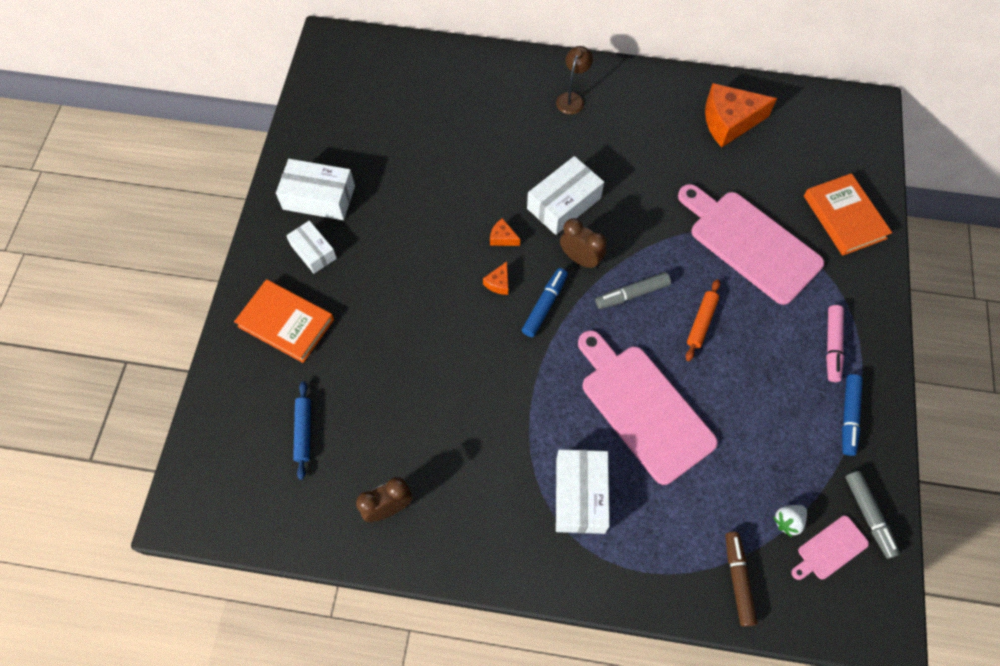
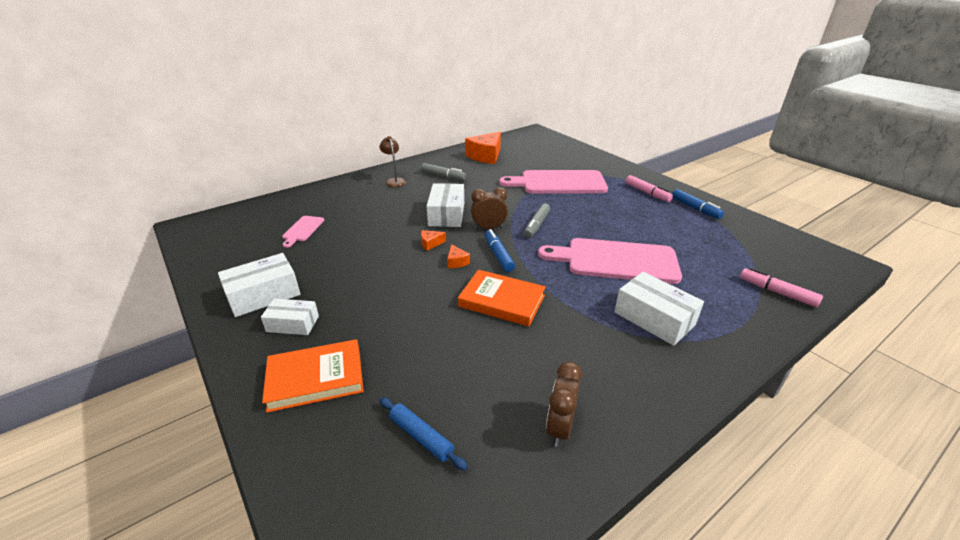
camera: 45 degrees left, 30 degrees down
orange rolling pin [686,279,720,361] -> none
brown marker [725,532,758,627] -> pink marker [740,268,823,307]
white strawberry [773,505,807,537] -> none
pink cutting board [792,516,869,580] -> pink cutting board moved to [282,216,324,248]
orange book [804,173,892,256] -> orange book moved to [458,270,546,326]
grey marker [845,471,900,559] -> grey marker moved to [421,163,466,180]

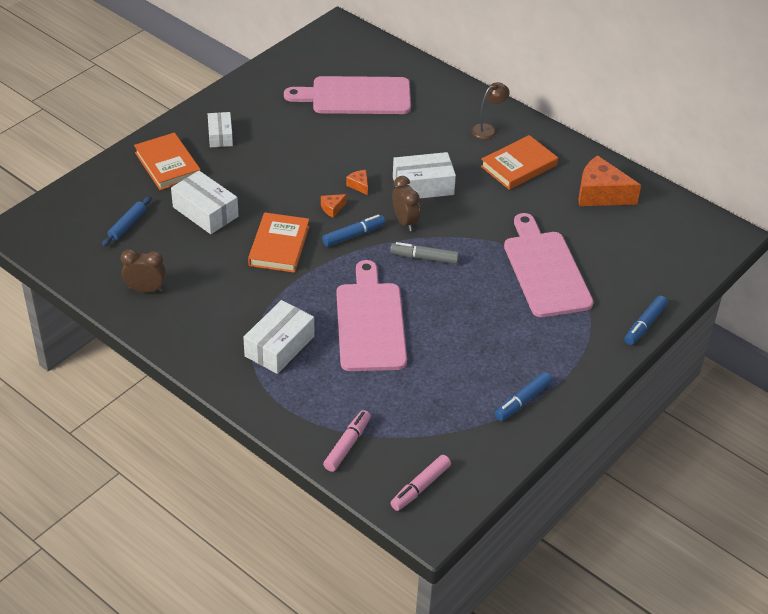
camera: 75 degrees right, 10 degrees up
white box [218,253,300,317] -> white box moved to [171,171,239,234]
pink cutting board [282,216,324,248] -> pink cutting board [284,76,411,114], size x2.17
grey marker [421,163,466,180] -> orange book [481,135,558,190]
pink marker [626,175,673,202] -> pink marker moved to [390,455,451,511]
none -> blue marker [624,296,668,345]

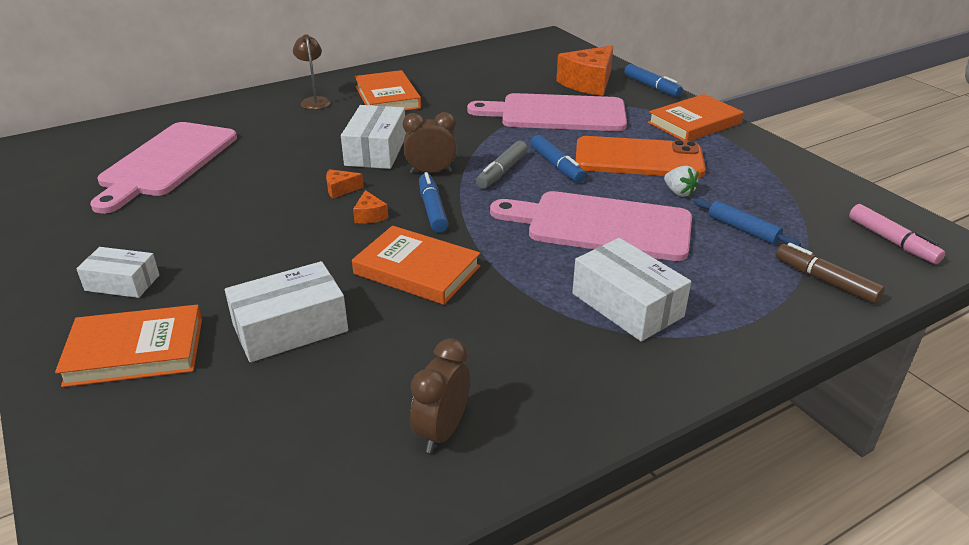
camera: 70 degrees left, 10 degrees down
blue rolling pin [102,196,151,247] -> blue rolling pin moved to [694,198,801,247]
pink marker [323,410,371,472] -> brown marker [776,243,885,304]
blue marker [495,372,552,421] -> blue marker moved to [530,135,586,182]
orange cheese [578,155,641,206] -> orange cheese moved to [556,45,613,96]
none -> orange phone [576,136,706,178]
none -> orange book [648,94,744,141]
none -> white strawberry [664,166,699,197]

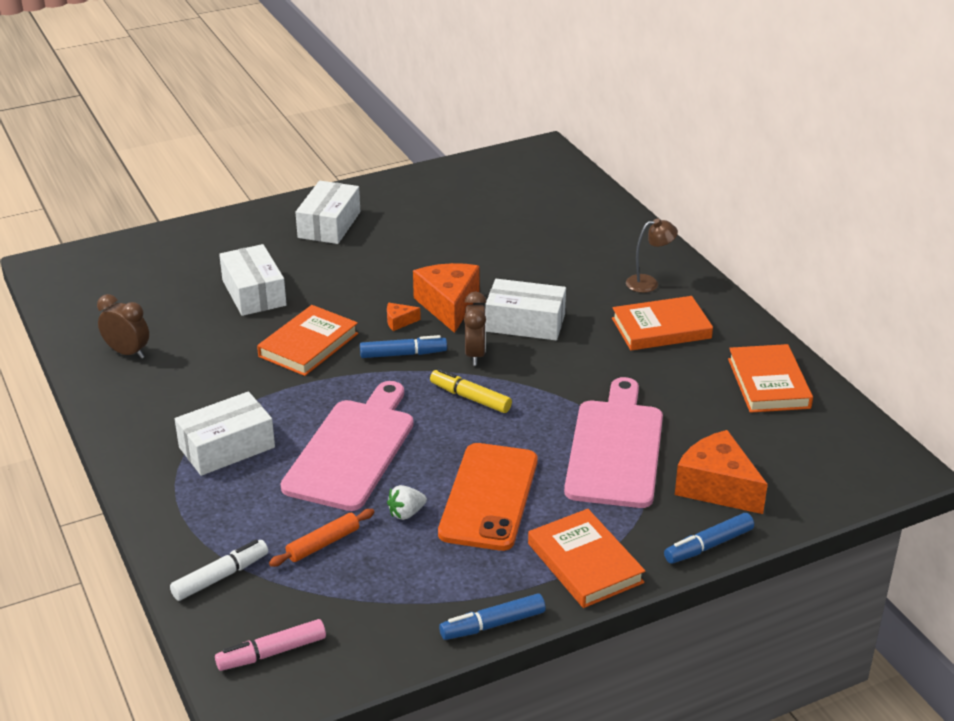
camera: 95 degrees right, 0 degrees up
orange book [55,305,202,387] -> orange book moved to [728,344,813,413]
white box [76,247,159,298] -> white box [296,181,360,244], size x1.55
pink cutting board [90,122,237,214] -> none
orange cheese [326,169,364,198] -> orange cheese [413,263,480,333], size x2.27
grey marker [476,141,528,189] -> yellow marker [430,369,512,413]
blue marker [530,135,586,182] -> blue marker moved to [439,593,546,640]
blue rolling pin [694,198,801,247] -> orange rolling pin [269,509,374,567]
brown marker [776,243,885,304] -> white marker [170,539,268,601]

